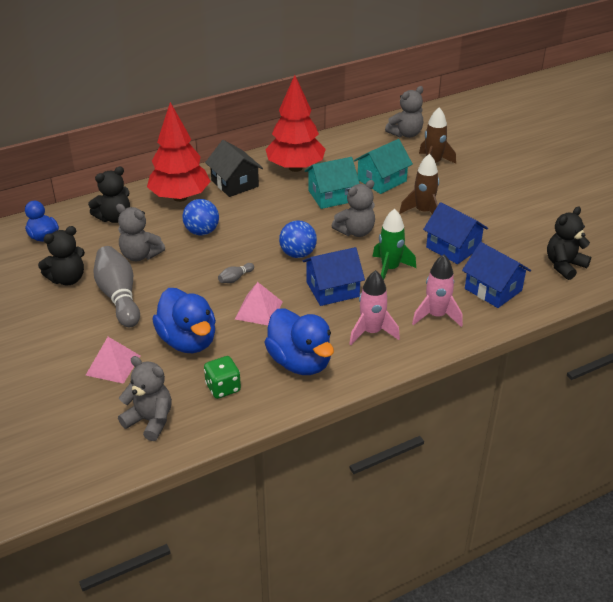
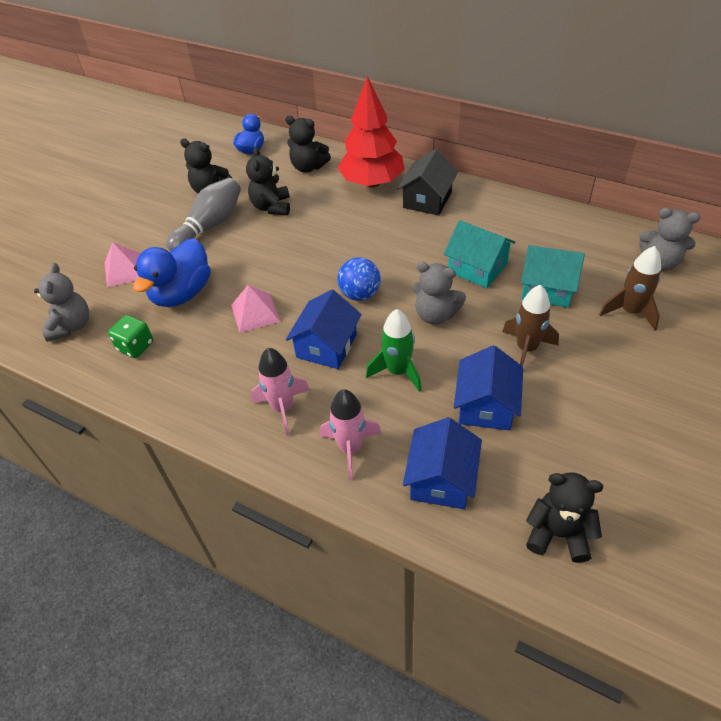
camera: 60 degrees right, 10 degrees up
grey teddy bear [116,204,165,261] -> black teddy bear [246,147,290,215]
blue ball [183,199,219,235] -> none
grey bowling pin [218,263,254,283] -> none
blue duck [264,309,334,375] -> none
red tree [265,75,326,172] -> none
blue house [303,247,365,306] -> blue house turned 75 degrees clockwise [286,290,362,369]

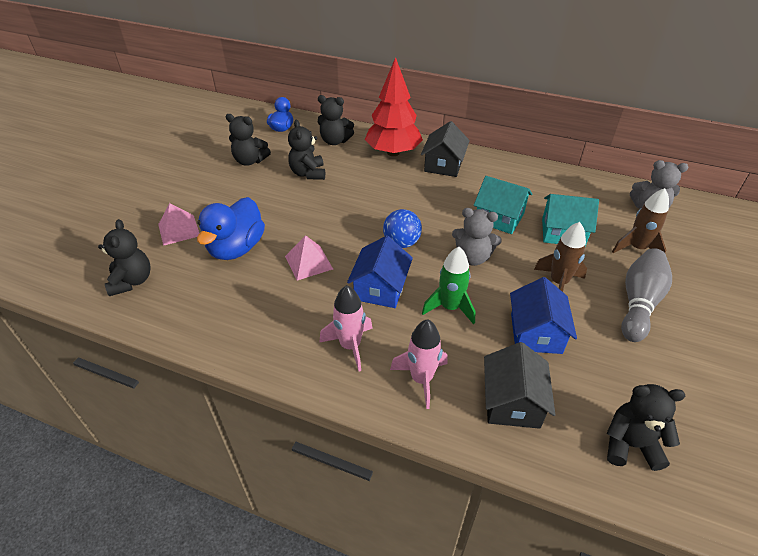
camera: 10 degrees left, 5 degrees down
grey teddy bear [34,263,89,342] -> black teddy bear [98,219,150,296]
green dice [108,315,153,358] -> none
grey bowling pin [166,178,241,251] -> grey bowling pin moved to [621,248,672,342]
blue house [403,417,482,509] -> black house [484,342,555,429]

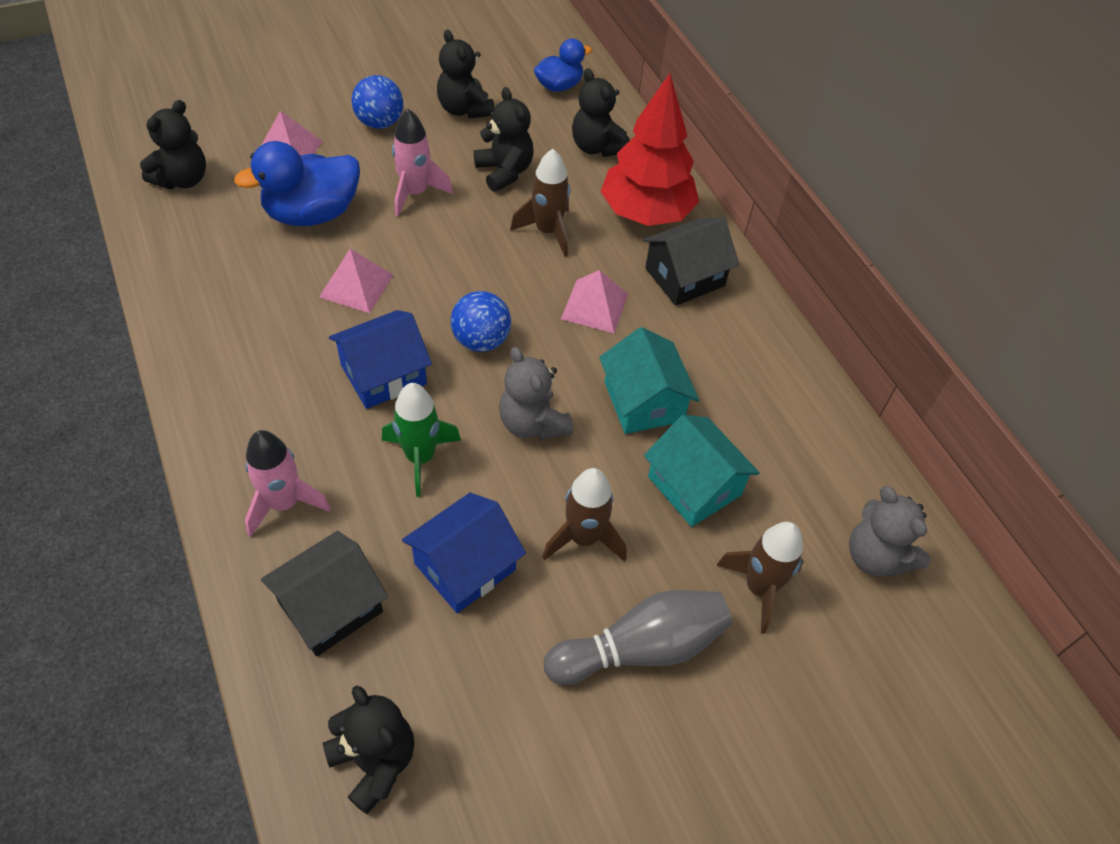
camera: 40 degrees right, 10 degrees up
black teddy bear [288,120,325,180] -> black teddy bear turned 120 degrees clockwise [474,87,533,192]
pink rocket [319,285,372,372] -> pink rocket moved to [392,109,453,217]
none -> blue ball [352,75,403,129]
none -> brown rocket [510,149,570,257]
none -> pink pyramid [561,270,628,333]

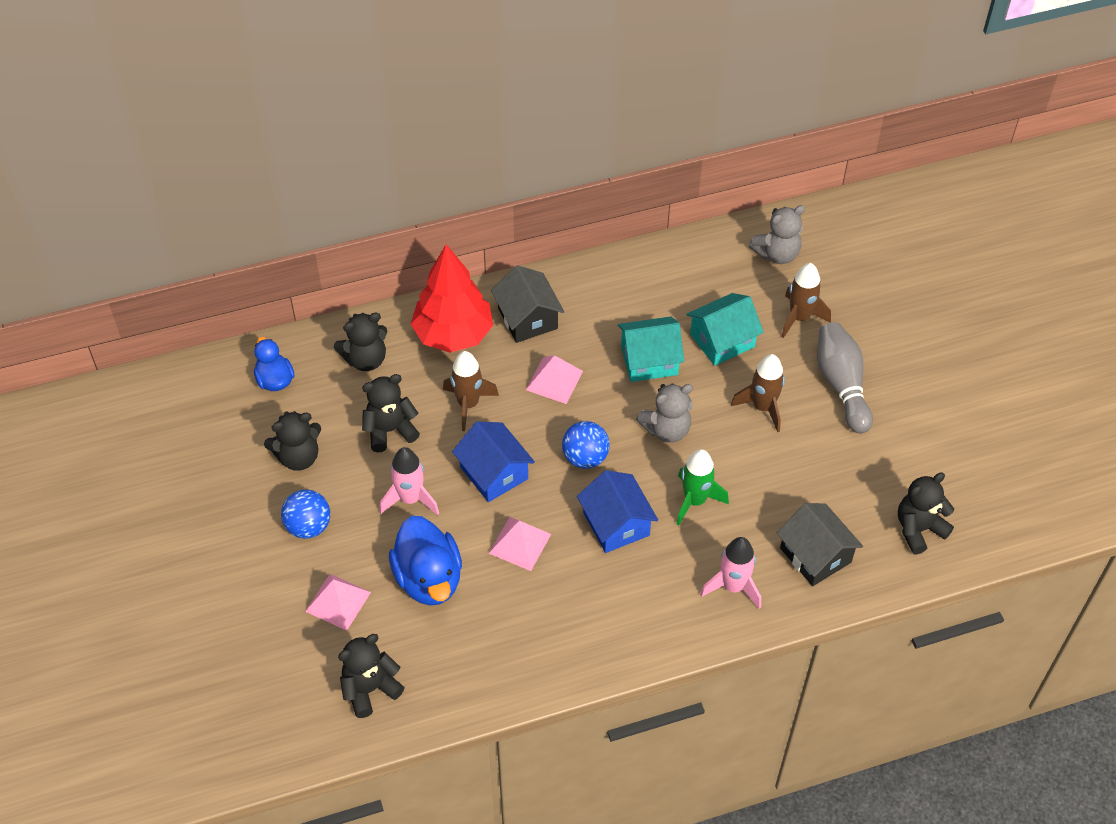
camera: 80 degrees left, 0 degrees up
black teddy bear [140,100,206,189] -> black teddy bear turned 75 degrees counterclockwise [338,634,405,718]
blue house [402,492,526,613] -> blue house moved to [452,421,535,502]

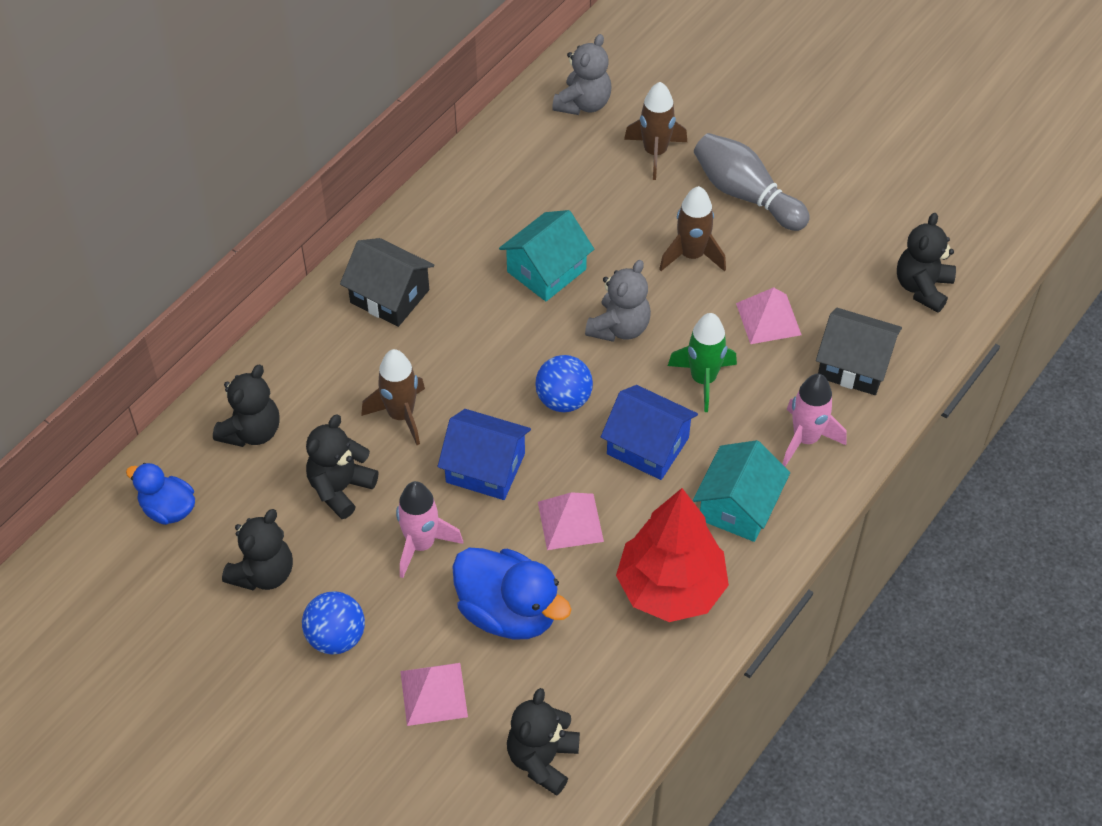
camera: 35 degrees left, 0 degrees up
red tree [411,244,493,353] -> red tree moved to [616,488,729,622]
pink pyramid [526,355,583,404] -> pink pyramid moved to [736,287,801,344]
turquoise house [686,293,764,366] -> turquoise house moved to [693,440,790,542]

